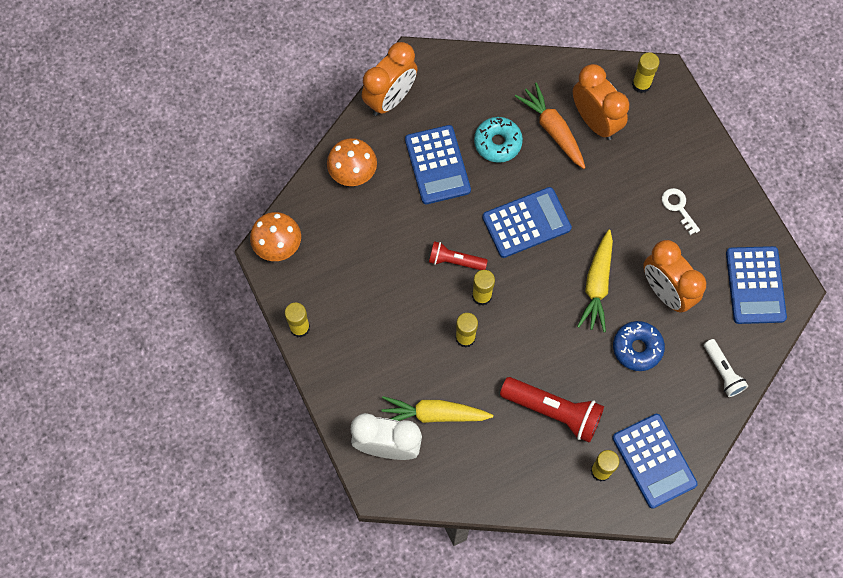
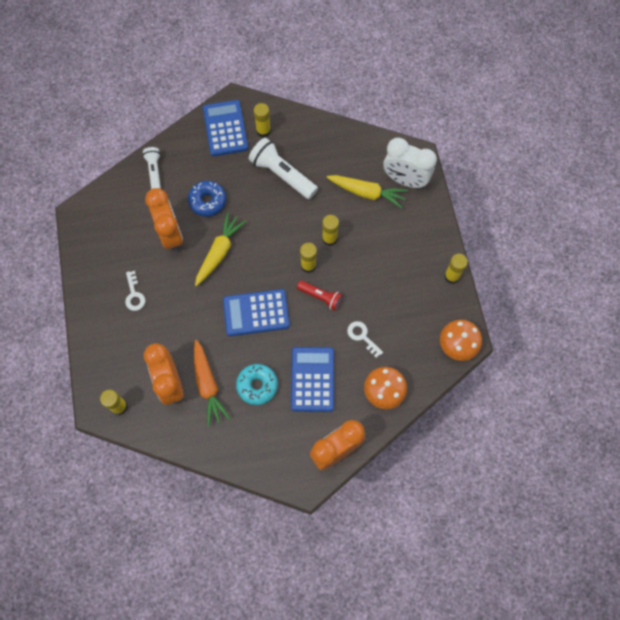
camera: 165 degrees left, 0 degrees up
red flashlight [500,377,604,443] -> white flashlight [249,138,318,199]
blue calculator [726,246,787,324] -> none
none -> white key [347,321,383,358]

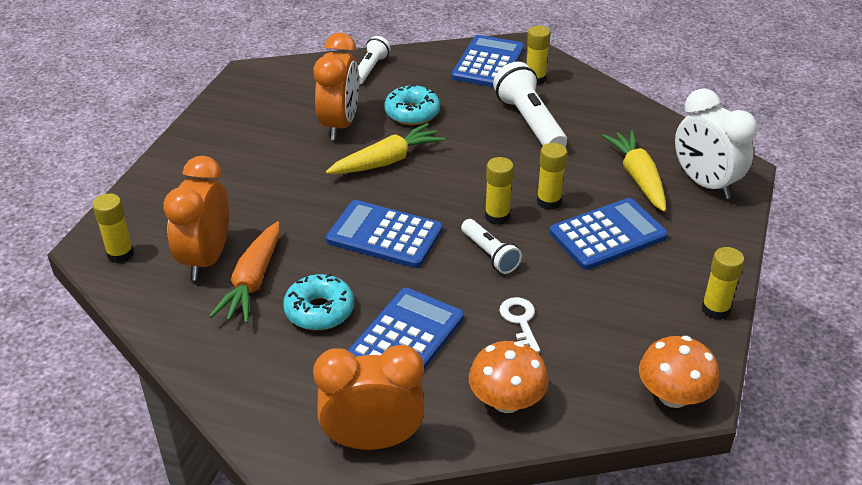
camera: 30 degrees right, 30 degrees down
white key [125,271,145,311] -> none
blue donut [188,181,226,217] -> turquoise donut [384,85,440,125]
red flashlight [297,281,343,311] -> white flashlight [461,219,522,274]
yellow carrot [327,175,408,208] -> yellow carrot turned 150 degrees counterclockwise [602,130,666,212]
none -> blue calculator [549,198,668,270]

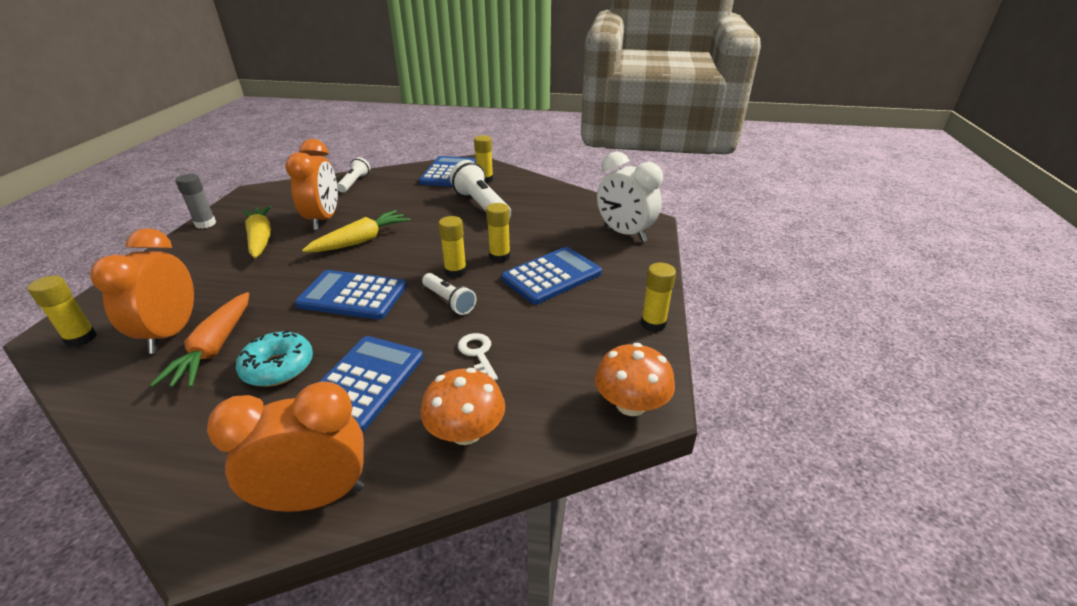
camera: 10 degrees left, 5 degrees down
turquoise donut [384,85,440,125] -> none
yellow carrot [602,130,666,212] -> yellow carrot moved to [242,205,271,258]
none -> grey glue stick [175,174,216,229]

